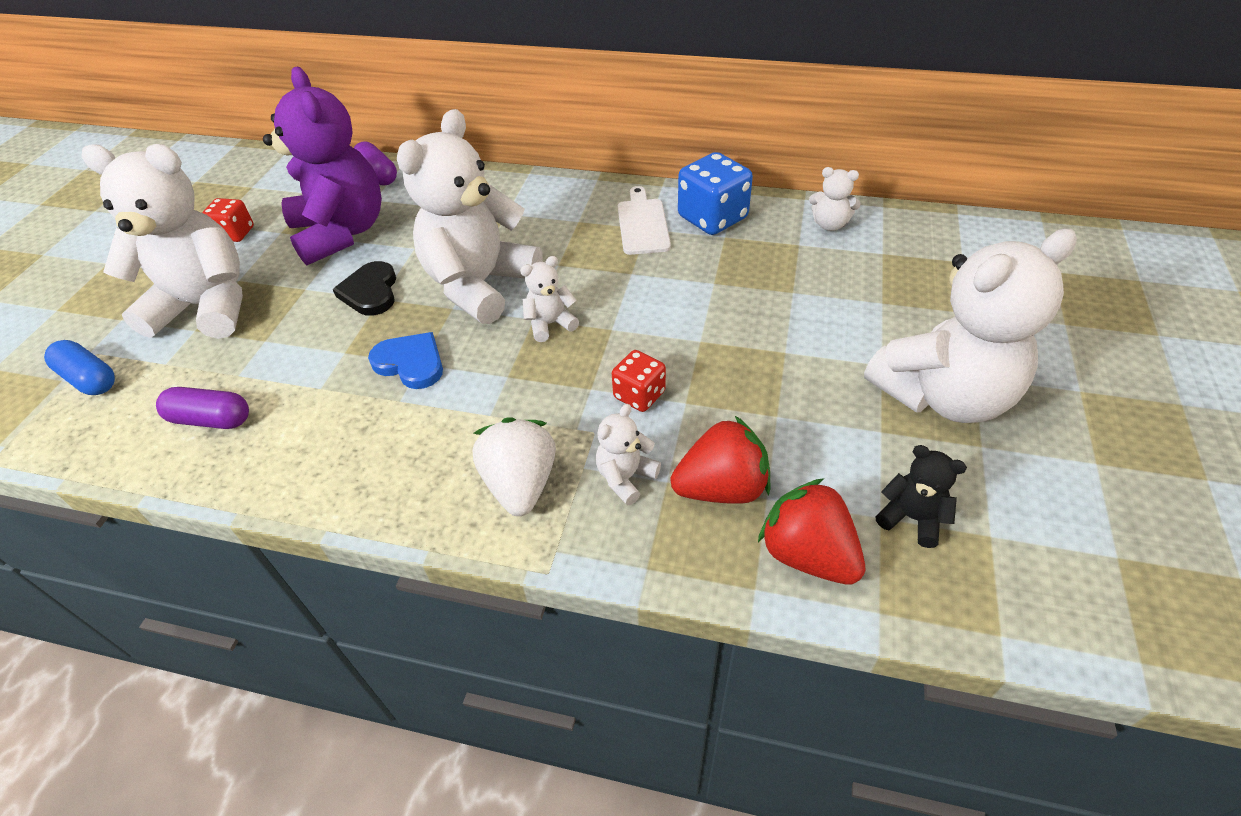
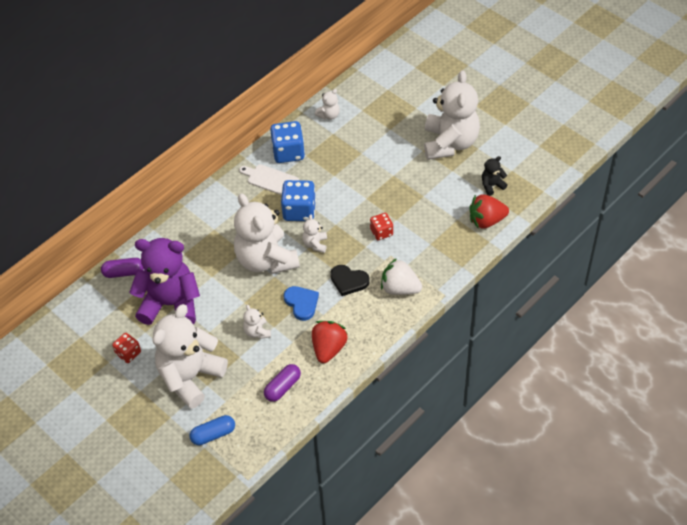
camera: 60 degrees left, 5 degrees up
black heart [333,261,396,316] -> black heart moved to [330,265,370,296]
blue heart [368,332,443,389] -> blue heart turned 90 degrees clockwise [284,286,319,321]
white teddy bear [596,404,661,505] -> white teddy bear moved to [243,305,271,339]
red strawberry [670,416,771,504] -> red strawberry moved to [312,321,348,363]
none -> blue dice [281,180,316,221]

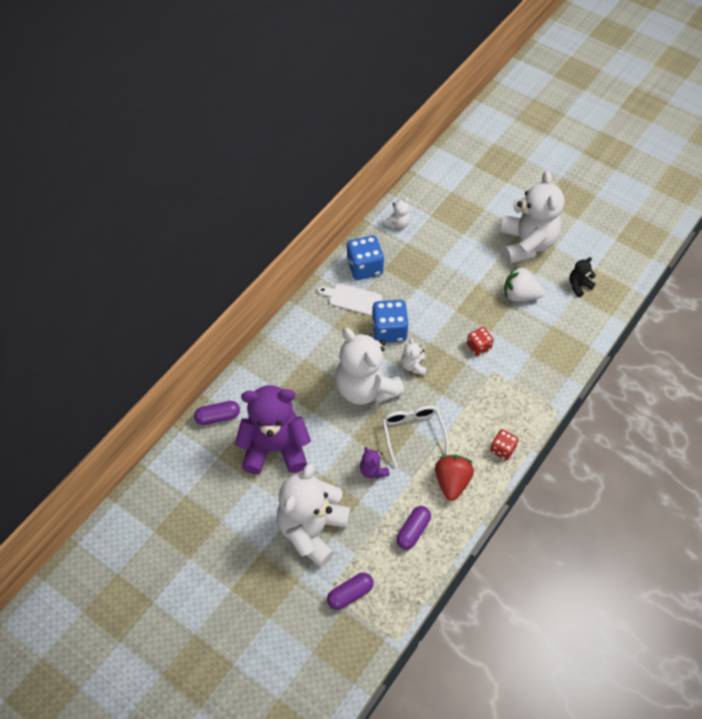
camera: 10 degrees left, 5 degrees up
red dice [112,333,141,363] -> red dice moved to [490,429,519,461]
blue capsule [189,415,235,445] -> purple capsule [327,573,374,610]
white teddy bear [243,305,271,339] -> purple teddy bear [360,447,390,479]
blue heart [284,286,319,321] -> white glasses [382,406,449,468]
black heart [330,265,370,296] -> none
white strawberry [381,258,422,295] -> white strawberry moved to [504,266,545,302]
red strawberry [469,194,509,229] -> none

